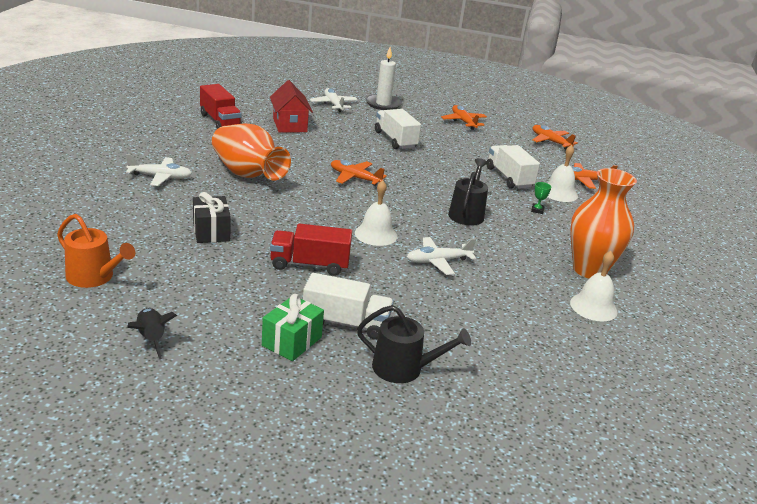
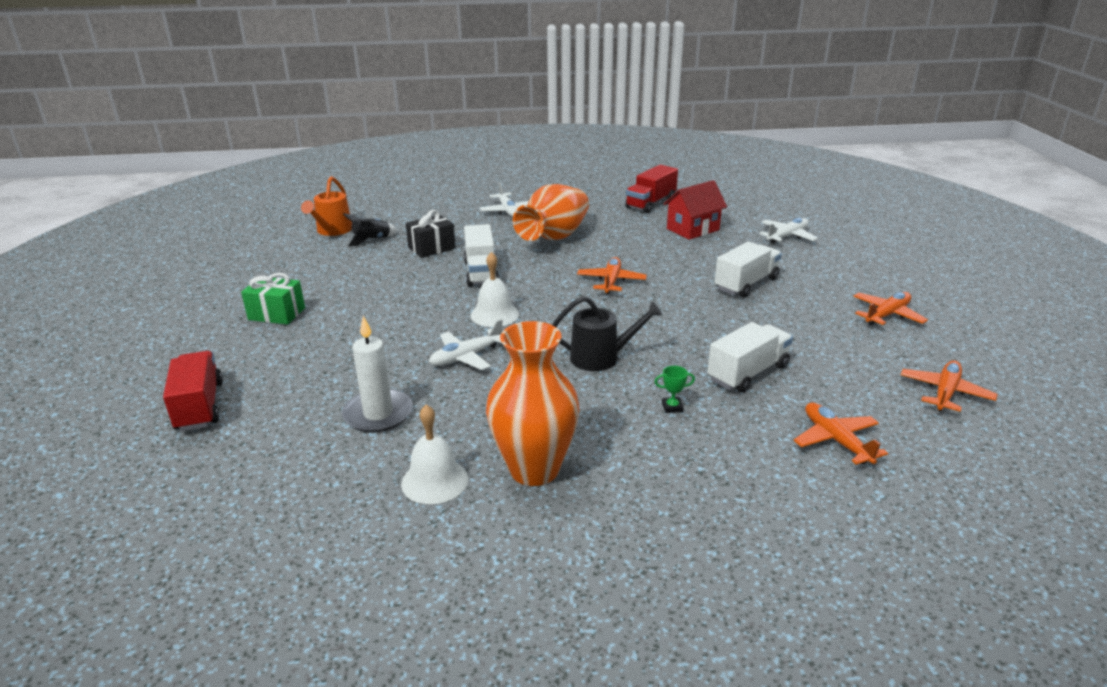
camera: 75 degrees right, 0 degrees up
black rocket [127,308,177,359] -> black rocket moved to [343,213,398,246]
red truck [270,224,352,276] -> red truck moved to [163,351,223,431]
white truck [303,273,394,340] -> white truck moved to [464,224,499,287]
black watering can [357,305,471,383] -> none
white candle [366,47,402,110] -> white candle moved to [342,316,413,433]
white plane [407,237,476,275] -> white plane turned 90 degrees counterclockwise [429,319,503,370]
white bell [548,145,578,202] -> none

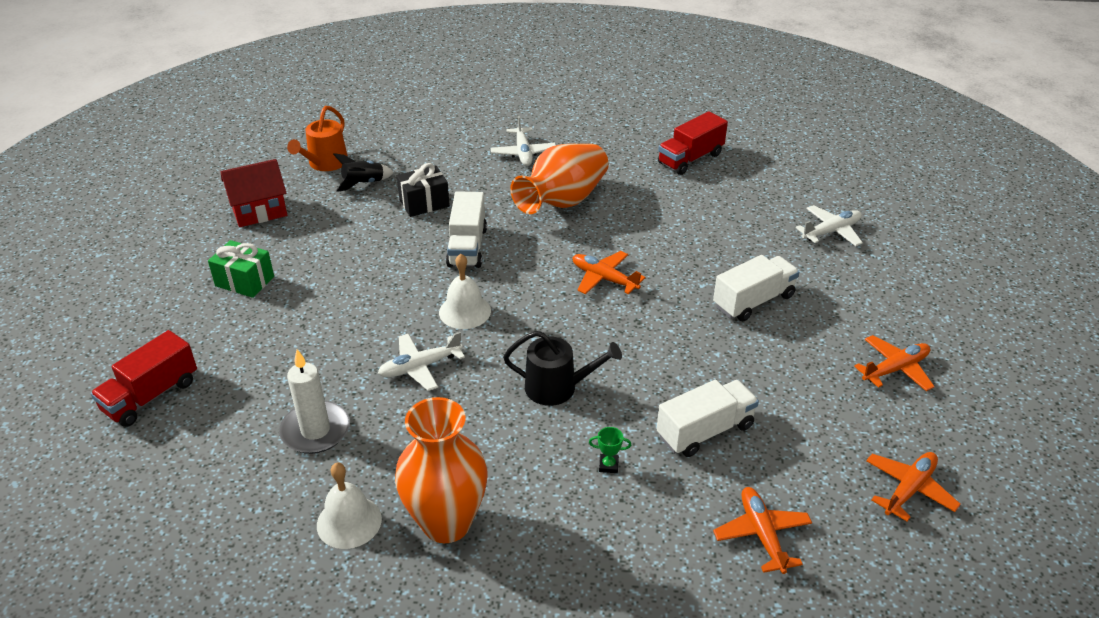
camera: 10 degrees right, 10 degrees up
red truck [163,351,223,431] -> red truck turned 135 degrees counterclockwise [90,330,197,427]
orange plane [577,257,647,295] -> orange plane turned 75 degrees counterclockwise [573,251,645,294]
red house [664,180,727,240] -> red house moved to [221,159,287,227]

